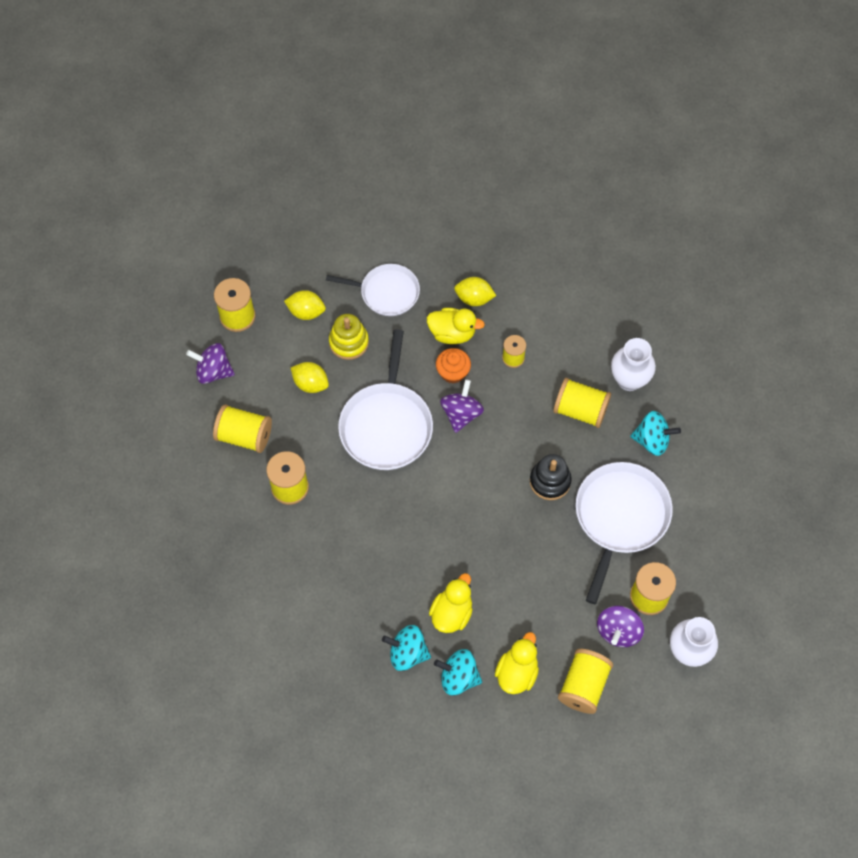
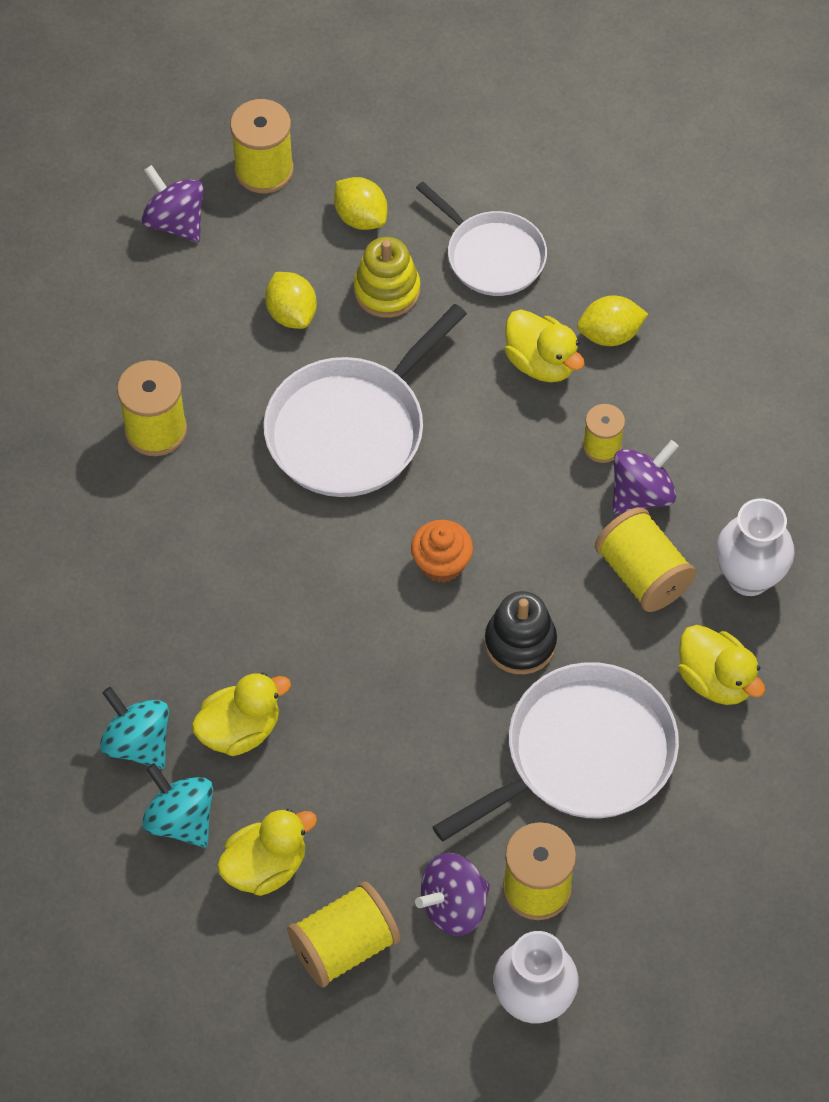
camera: 35 degrees right, 5 degrees down
yellow spool [213,404,272,453] -> none
orange cupcake [436,348,471,384] -> orange cupcake moved to [411,520,473,583]
purple spinning top [440,379,484,433] -> purple spinning top moved to [612,440,679,514]
yellow lemon [454,277,496,306] -> yellow lemon turned 60 degrees counterclockwise [577,295,648,346]
turquoise spinning top [630,411,681,456] -> yellow duck [678,625,765,705]

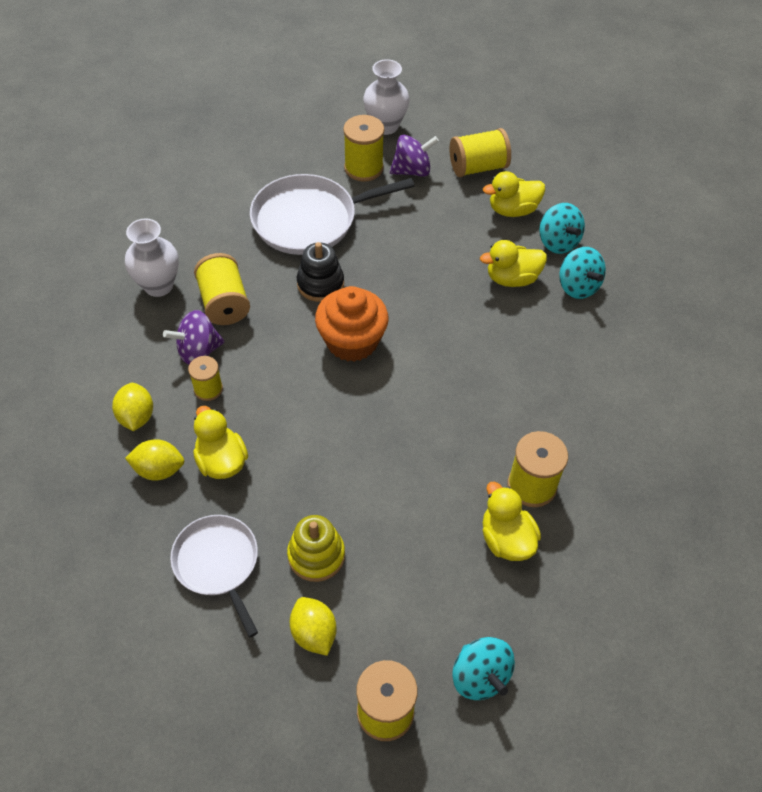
camera: 165 degrees left, 5 degrees down
purple spinning top [142,165,204,242] -> turquoise spinning top [452,637,515,700]
white pan [263,304,467,497] -> none
yellow lemon [265,272,317,329] -> yellow lemon moved to [112,383,153,431]
orange cupcake [411,520,473,583] -> orange cupcake [315,286,389,362], size x1.65
yellow duck [678,625,765,705] -> yellow duck moved to [483,482,541,561]

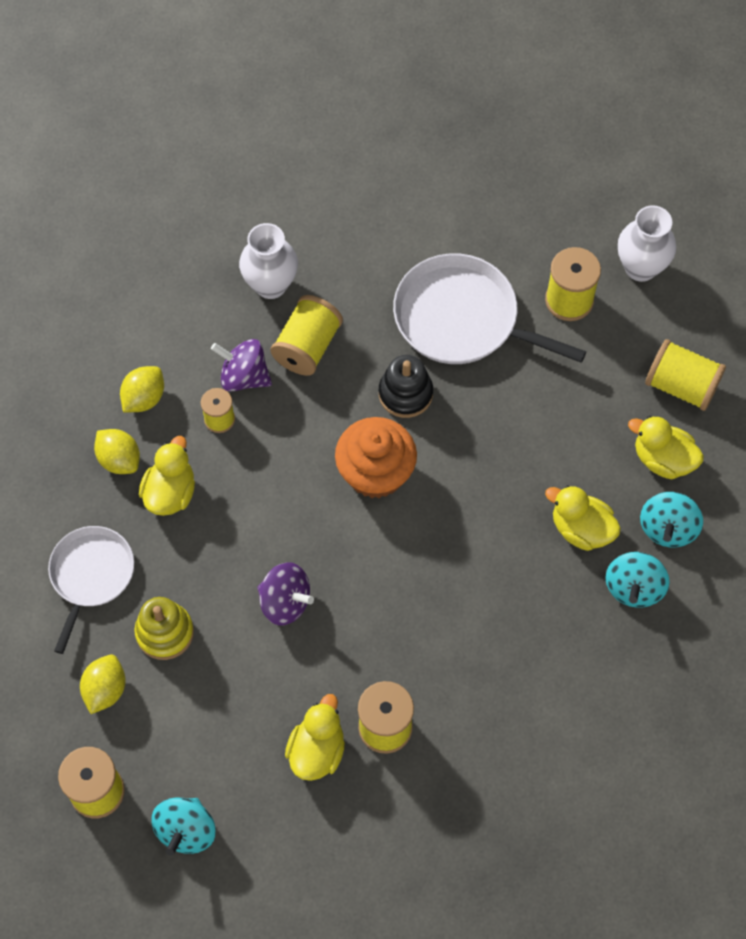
camera: 45 degrees right, 10 degrees up
purple spinning top [390,135,439,177] -> purple spinning top moved to [257,562,314,625]

